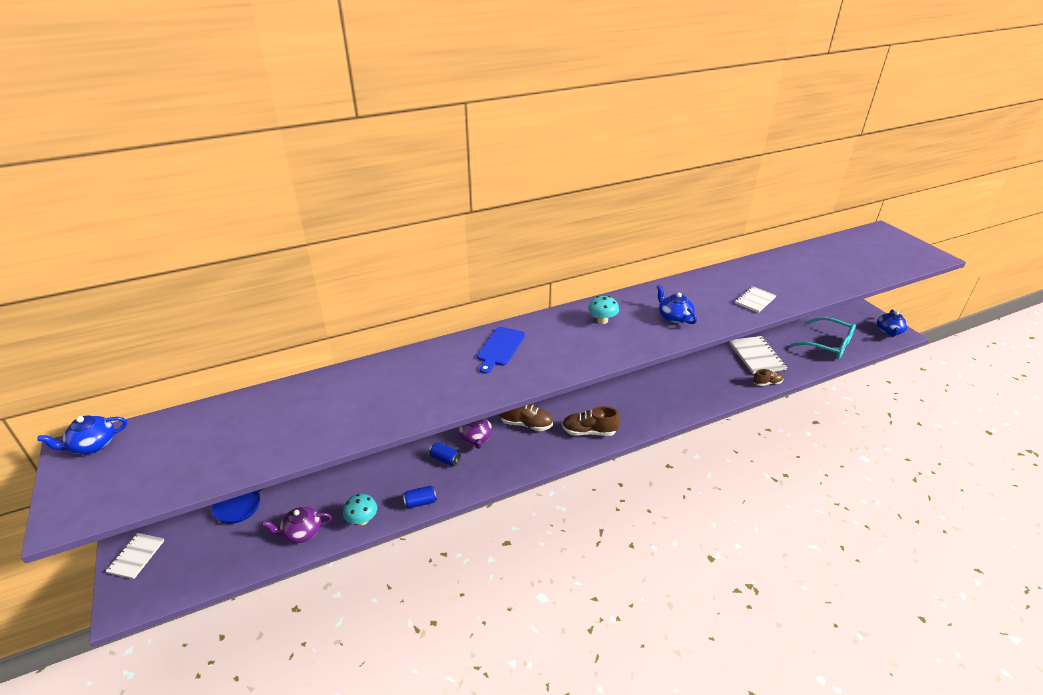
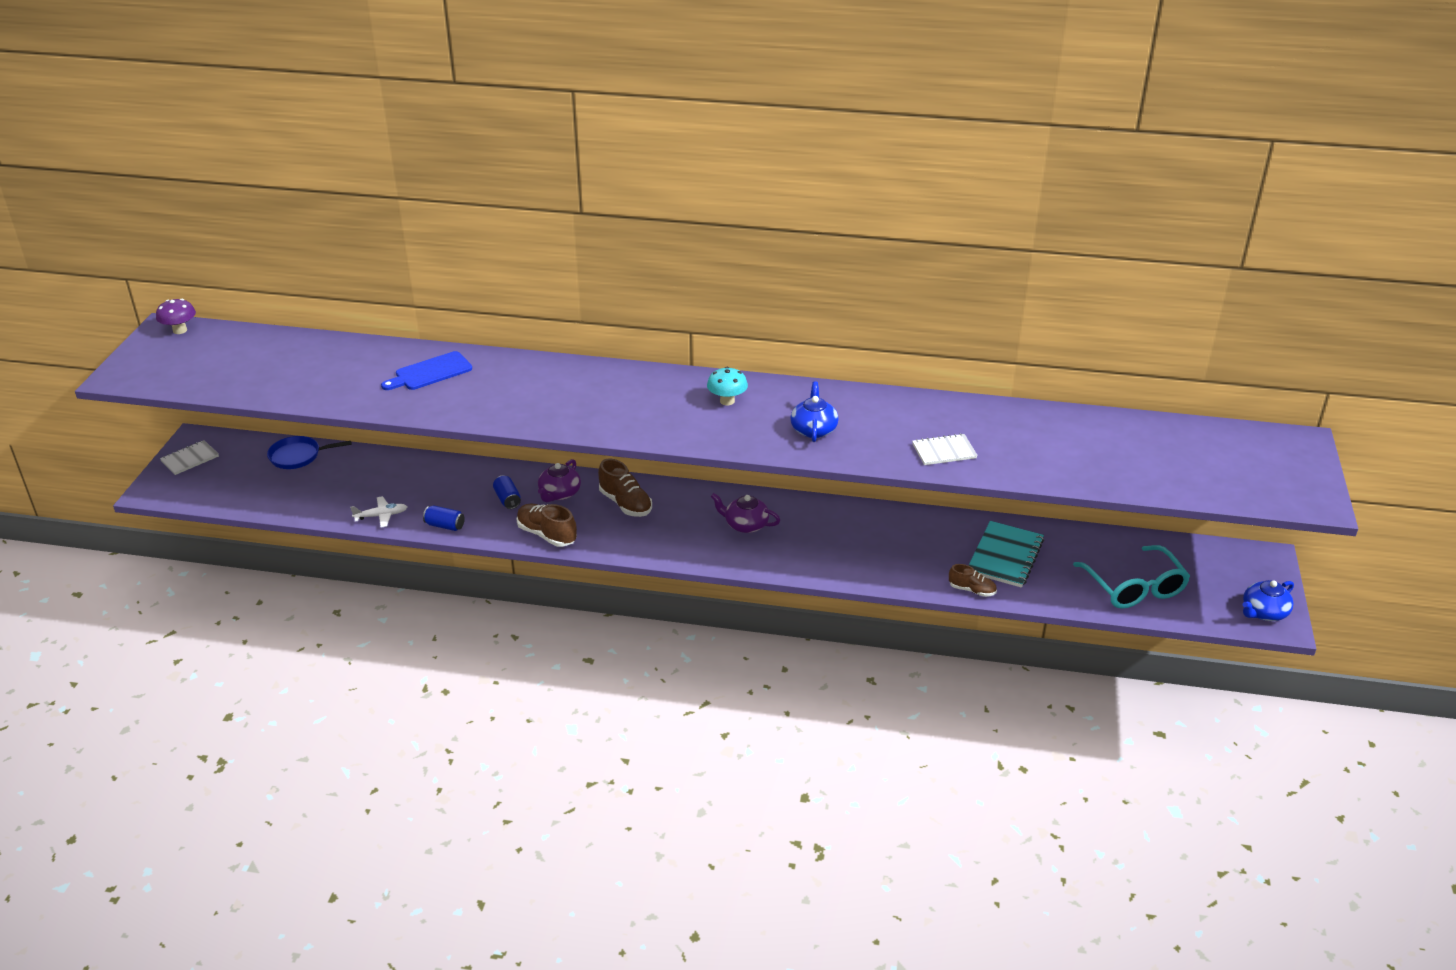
camera: 35 degrees right, 0 degrees up
blue teapot [37,416,127,454] -> purple mushroom [156,299,196,334]
purple teapot [262,507,332,543] -> purple teapot moved to [711,493,780,533]
turquoise mushroom [343,494,377,525] -> white plane [350,496,407,528]
blue cutting board [477,327,525,374] -> blue cutting board moved to [381,351,472,390]
brown shoe [562,406,620,436] -> brown shoe moved to [517,504,577,547]
white notebook [729,336,787,374] -> turquoise notebook [968,521,1044,588]

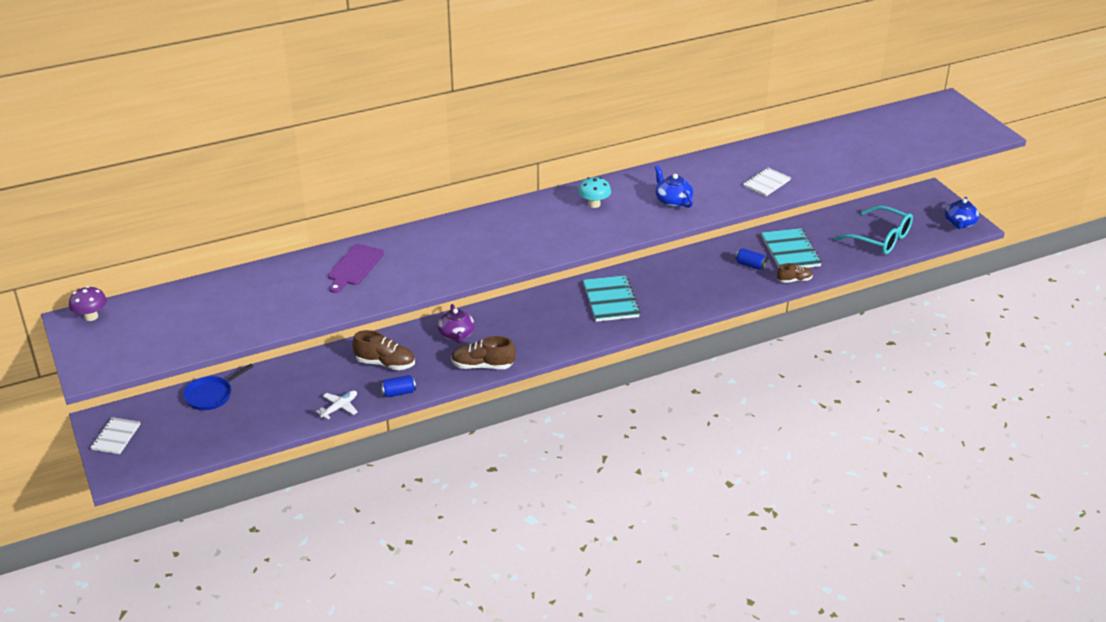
camera: 35 degrees left, 0 degrees up
blue cutting board [381,351,472,390] -> purple cutting board [328,244,384,293]
blue can [493,476,521,509] -> blue can moved to [735,248,768,270]
brown shoe [598,459,652,517] -> brown shoe moved to [352,330,415,370]
purple teapot [711,493,780,533] -> turquoise notebook [583,275,640,322]

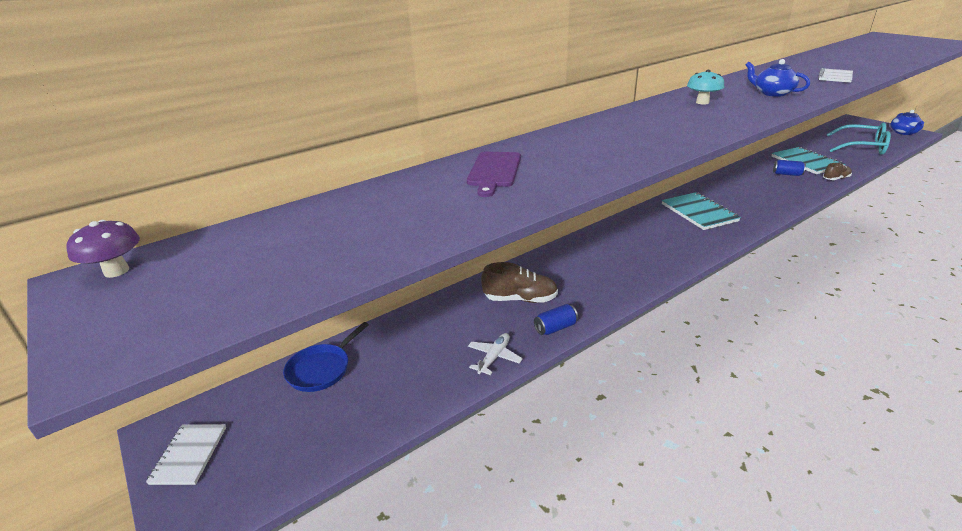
camera: 10 degrees left, 5 degrees down
purple teapot [438,304,475,343] -> none
brown shoe [451,336,516,369] -> none

